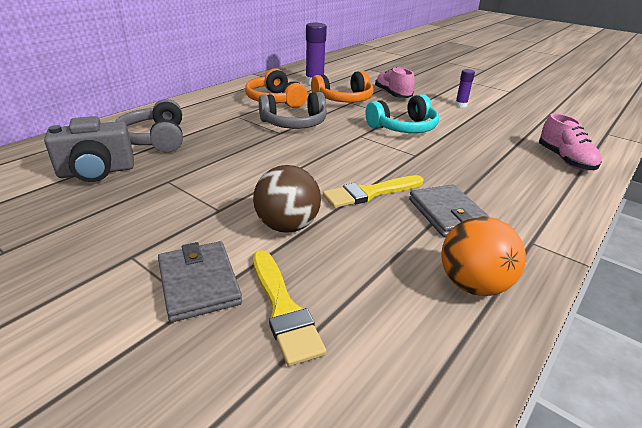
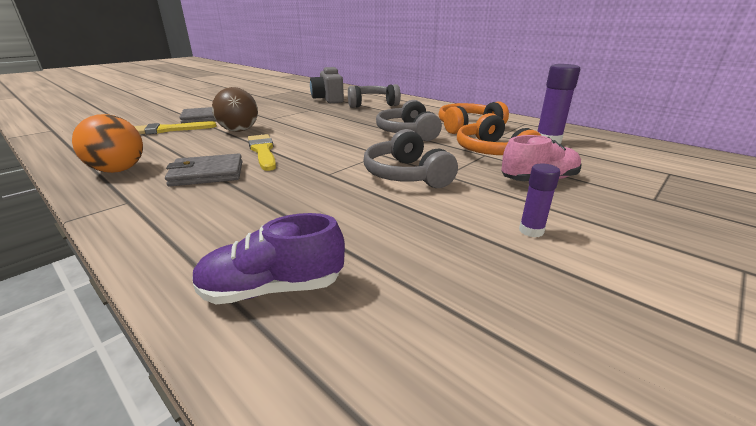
camera: 95 degrees right, 5 degrees down
turquoise headphones [366,94,439,133] -> grey headphones [363,129,458,188]
pink shoe [539,113,602,171] -> purple shoe [192,213,345,304]

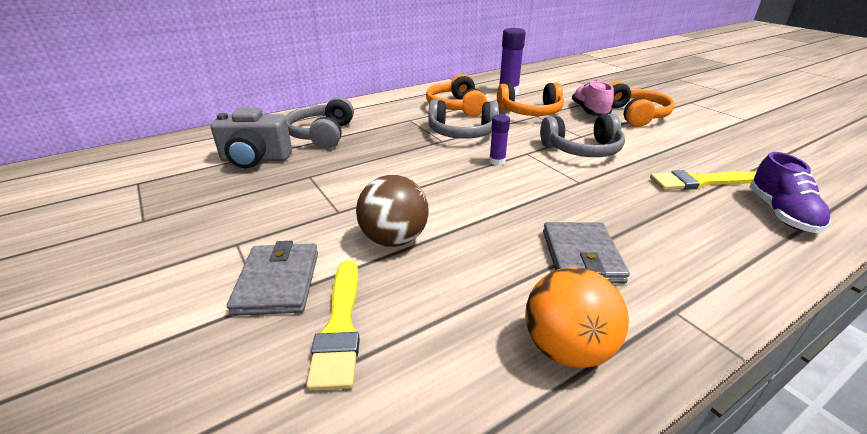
camera: 75 degrees left, 5 degrees up
yellow brush [248,134,276,171] -> yellow brush moved to [650,170,756,190]
purple glue stick [519,164,560,238] -> purple glue stick moved to [489,114,510,166]
none -> orange headphones [610,81,675,127]

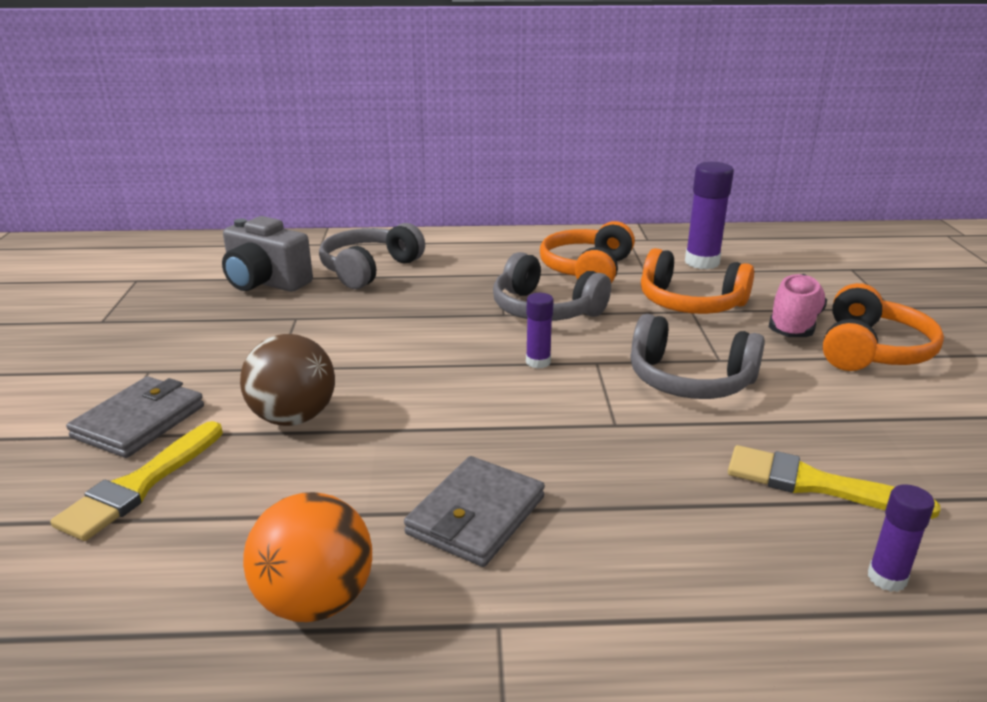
camera: 30 degrees right, 5 degrees down
purple shoe [749,152,831,233] -> purple glue stick [868,484,935,592]

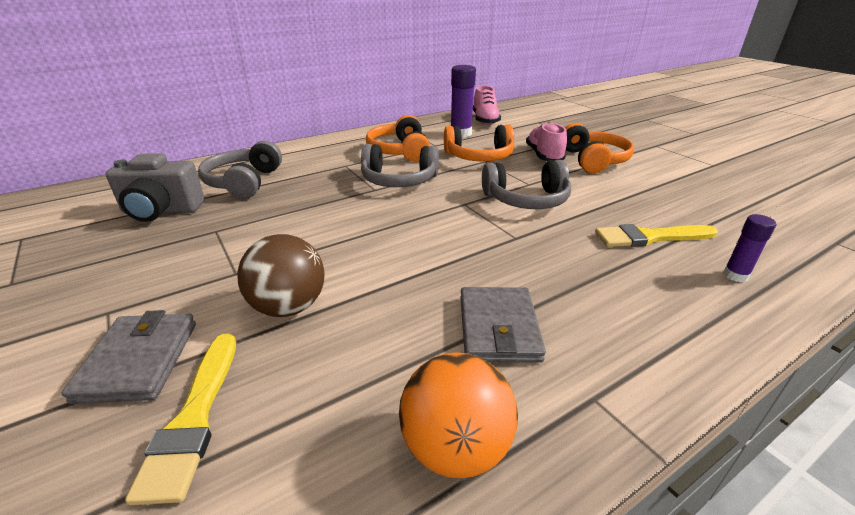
camera: 30 degrees left, 5 degrees up
purple glue stick [526,293,554,369] -> none
none -> pink shoe [473,86,501,125]

